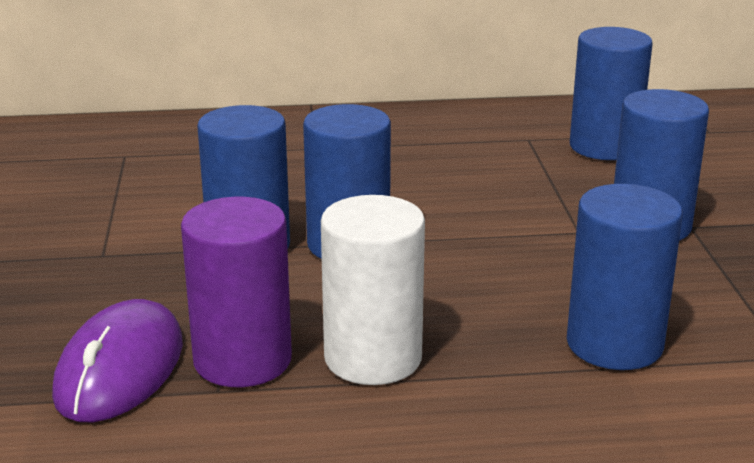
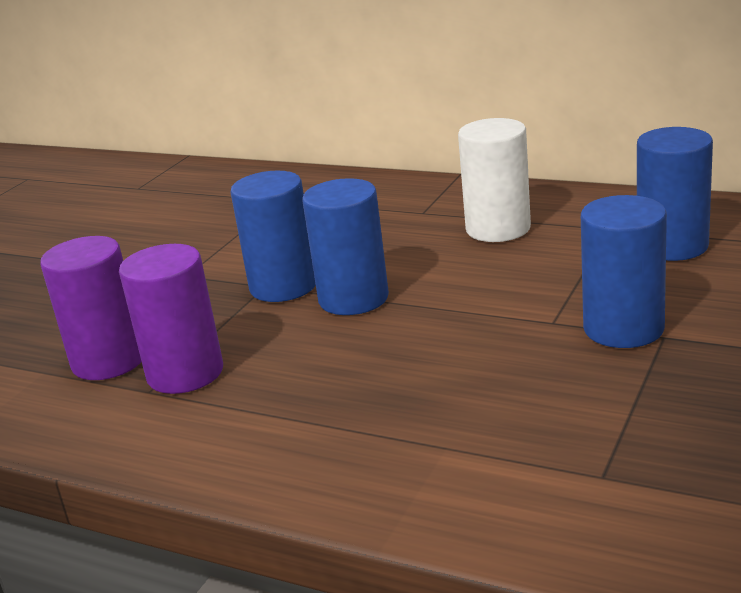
camera: 35 degrees right, 0 degrees up
purple mouse [52,299,183,422] -> purple cylinder [40,236,141,380]
white cylinder [321,195,425,385] -> white cylinder moved to [458,118,531,242]
blue cylinder [567,184,683,370] -> none

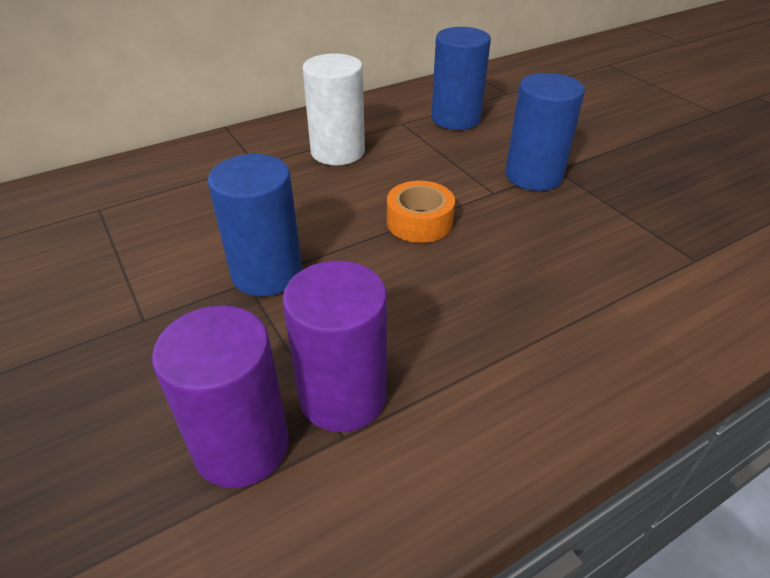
camera: 60 degrees left, 15 degrees up
blue cylinder [302,178,389,315] -> none
none -> orange tape [387,181,455,243]

